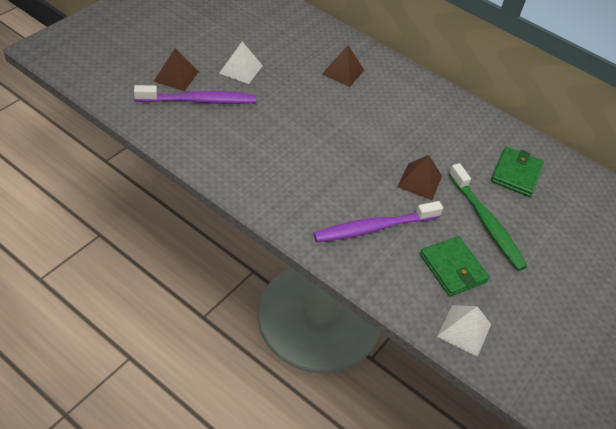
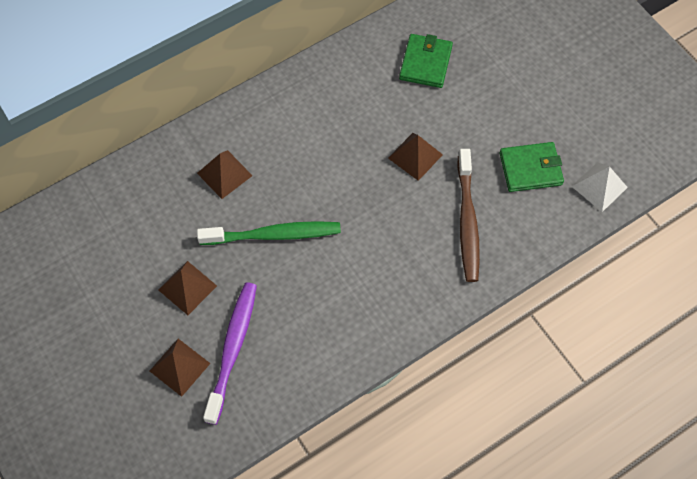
camera: 65 degrees left, 15 degrees up
white pyramid [219,42,263,84] -> brown pyramid [158,261,217,315]
purple toothbrush [313,201,443,242] -> brown toothbrush [457,149,480,282]
green toothbrush [449,163,527,271] -> green toothbrush moved to [197,221,341,245]
green wallet [491,147,544,197] -> green wallet turned 60 degrees clockwise [399,34,453,88]

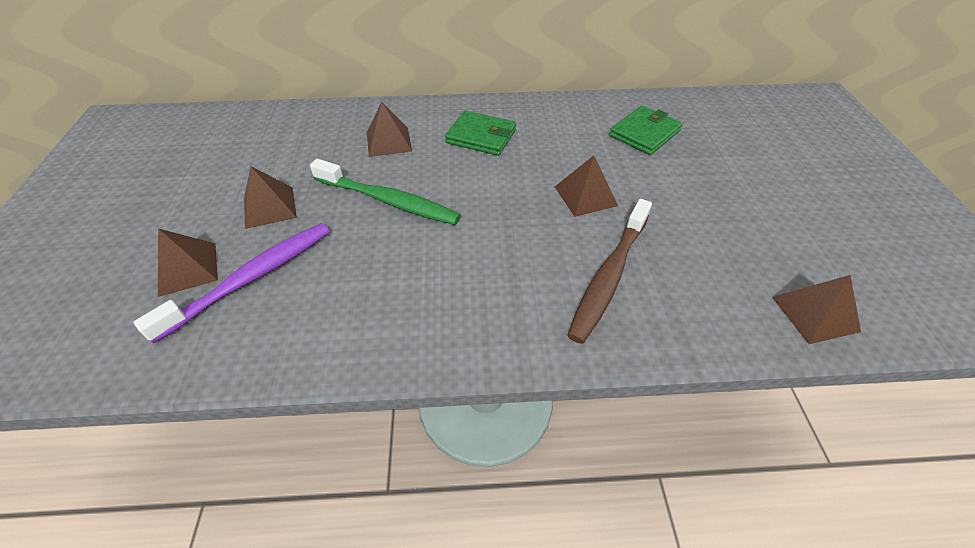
camera: 30 degrees right, 15 degrees down
green wallet [500,142,564,192] -> green wallet moved to [445,110,516,156]
white pyramid [571,162,628,212] -> brown pyramid [772,275,861,344]

